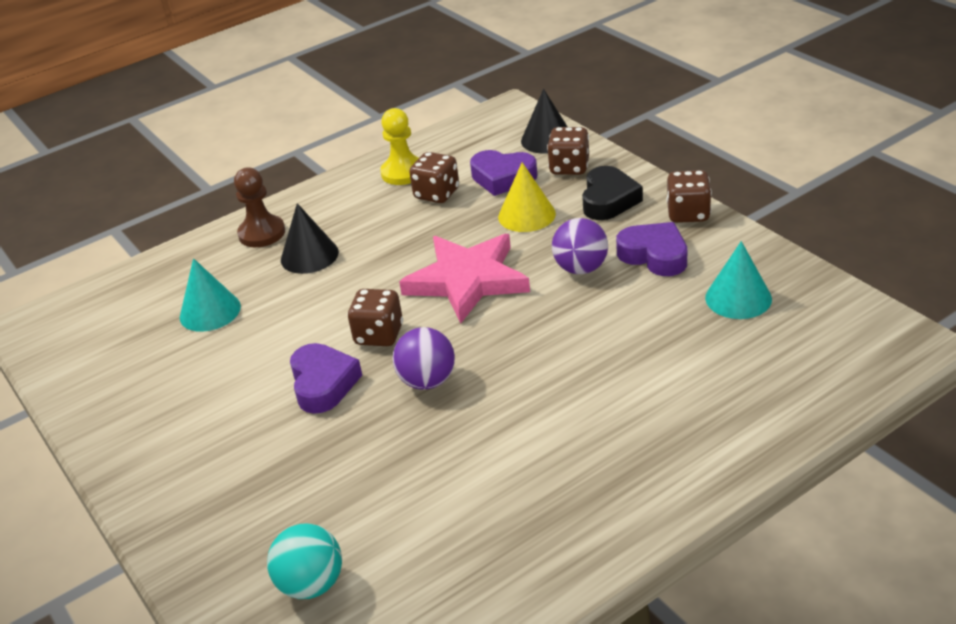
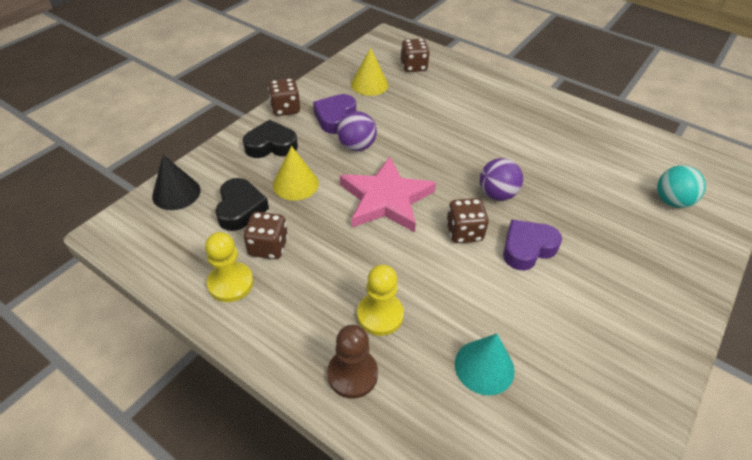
camera: 115 degrees left, 10 degrees up
black cone [281,203,339,274] -> yellow pawn [357,265,404,336]
purple heart [470,150,537,196] -> black heart [215,178,269,231]
brown dice [547,127,589,175] -> brown dice moved to [401,39,430,72]
turquoise cone [705,241,772,319] -> yellow cone [351,48,389,96]

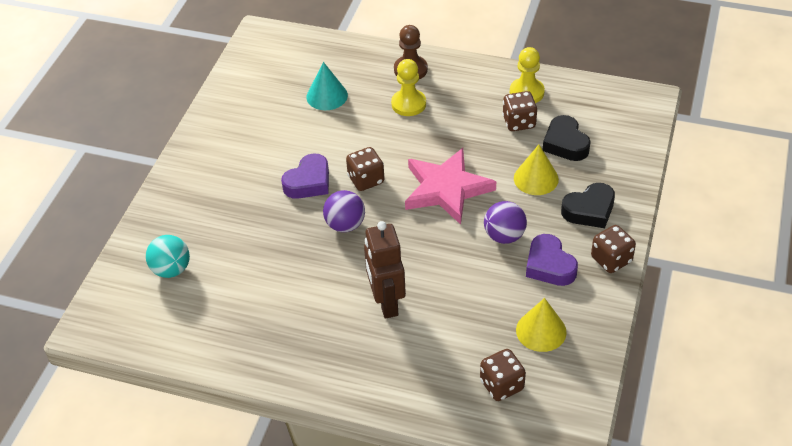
camera: 165 degrees right, 0 degrees up
black cone [152,155,201,210] -> none
purple heart [313,94,356,134] -> purple heart turned 150 degrees clockwise [526,234,578,286]
none -> brown robot [364,221,406,319]

